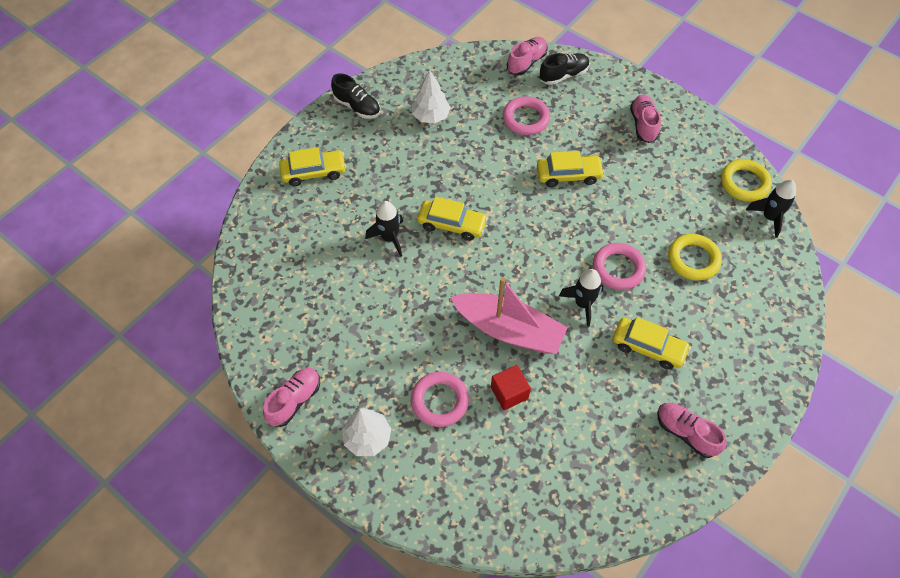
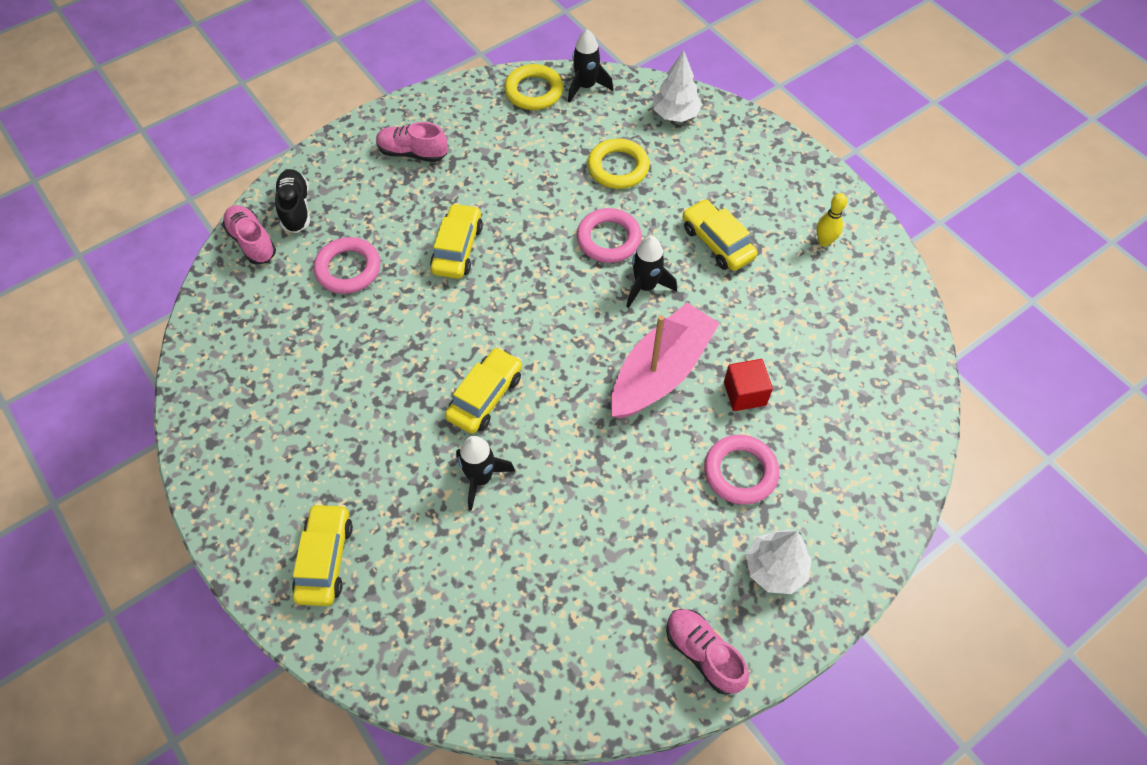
camera: 75 degrees left, 0 degrees up
black shoe [331,73,380,119] -> none
white tree [412,70,451,124] -> white tree moved to [653,50,702,122]
yellow car [613,317,691,370] -> yellow car turned 75 degrees counterclockwise [683,199,757,271]
pink shoe [657,403,727,458] -> yellow bowling pin [816,193,847,246]

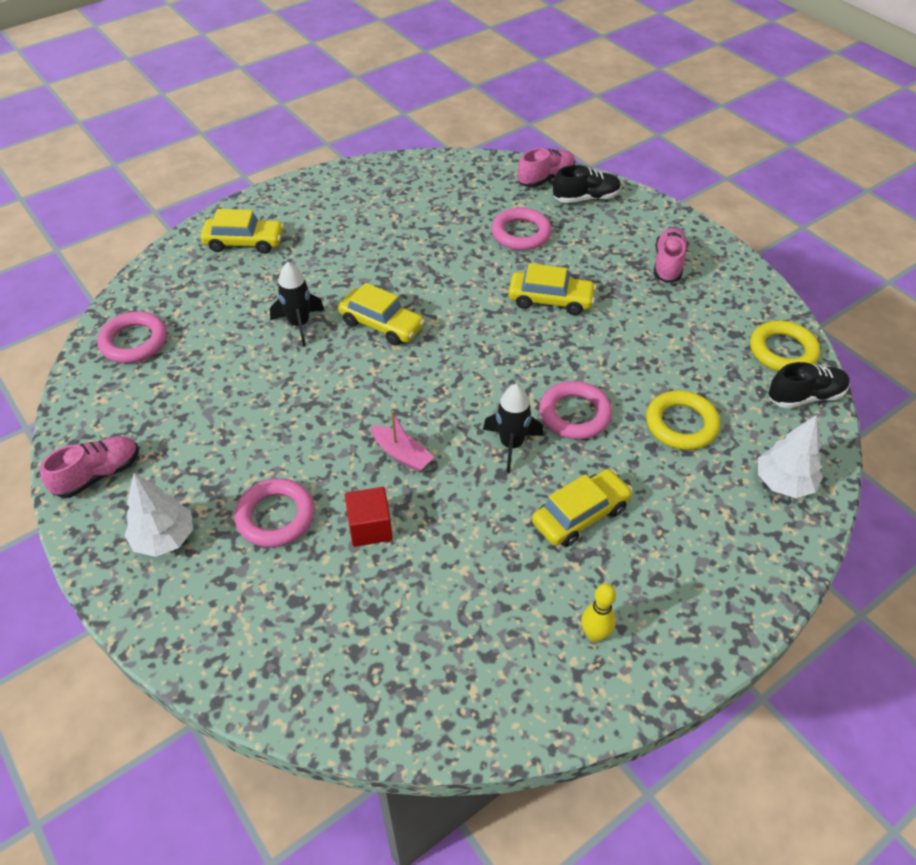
camera: 90 degrees right, 10 degrees down
black rocket [568,29,613,103] -> black shoe [768,362,850,408]
pink boat [611,302,720,419] -> pink boat [371,411,434,472], size x0.47
none -> pink ring [97,311,167,363]

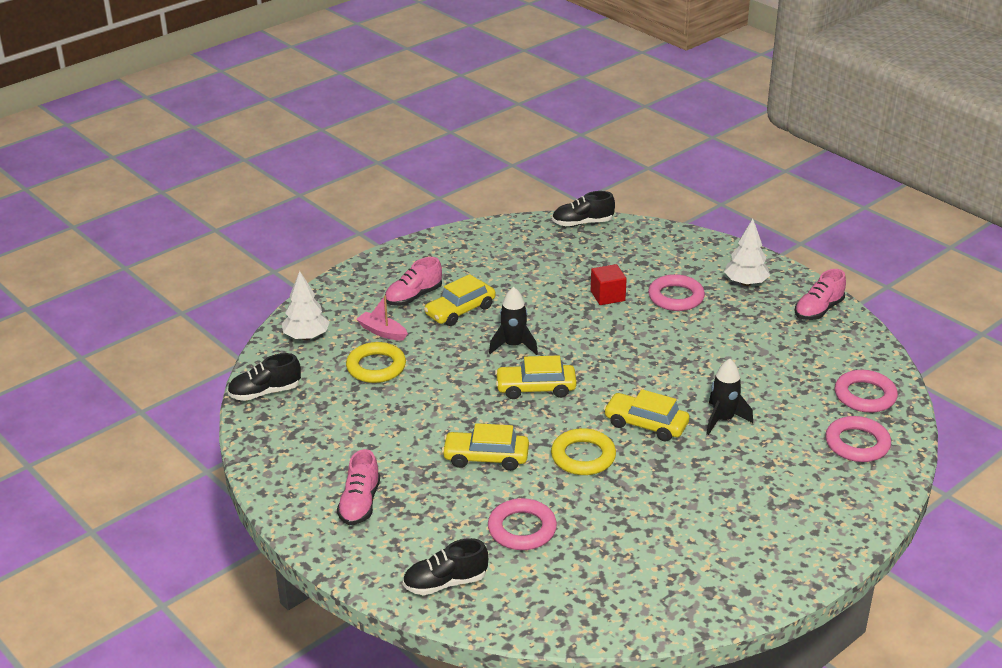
camera: 175 degrees right, 15 degrees down
yellow car [201,209,284,254] -> yellow car moved to [495,355,577,399]
pink boat [371,411,434,472] -> pink boat moved to [356,295,408,341]
pink shoe [518,148,575,187] -> pink shoe moved to [385,257,442,306]
pink ring [539,381,612,440] -> pink ring moved to [826,416,891,462]
yellow bowling pin [581,583,616,642] -> none
yellow ring [750,321,820,371] -> yellow ring moved to [551,428,616,475]
none -> black shoe [552,191,615,227]

